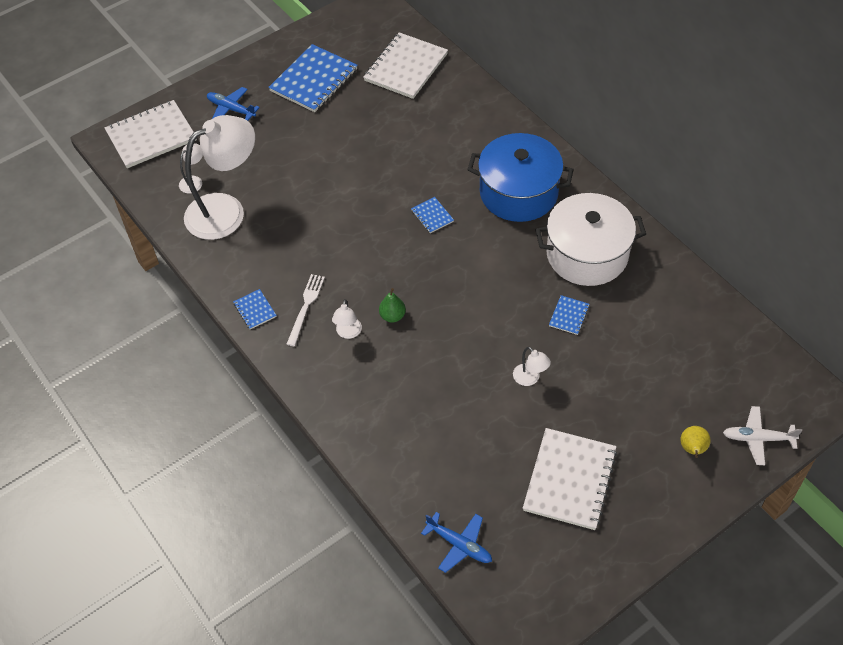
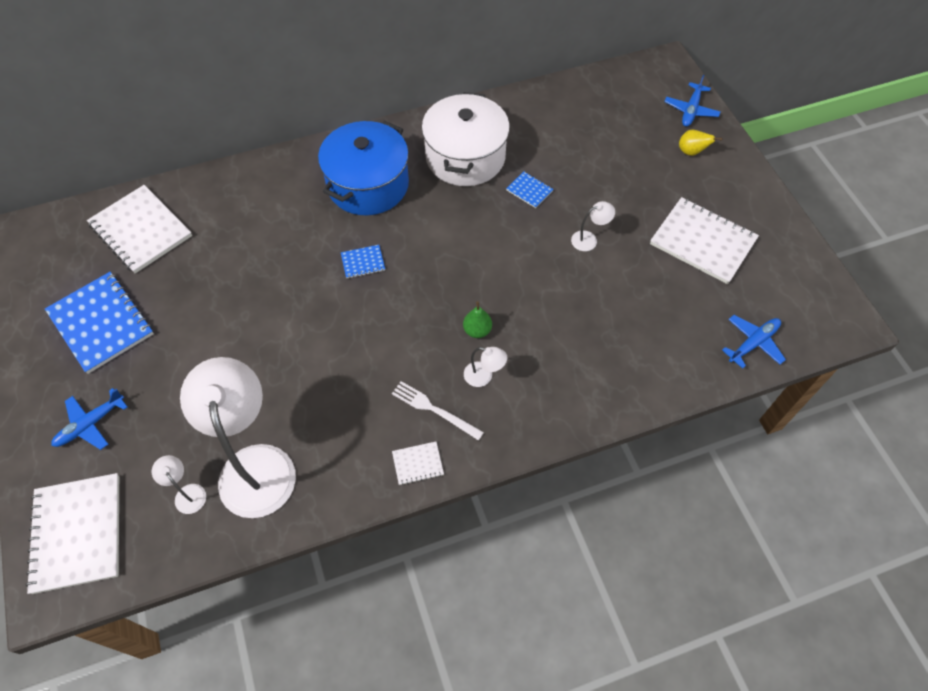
camera: 75 degrees left, 5 degrees up
blue notebook [233,289,277,329] -> white notebook [392,441,444,485]
white plane [723,406,802,465] -> blue plane [664,75,720,127]

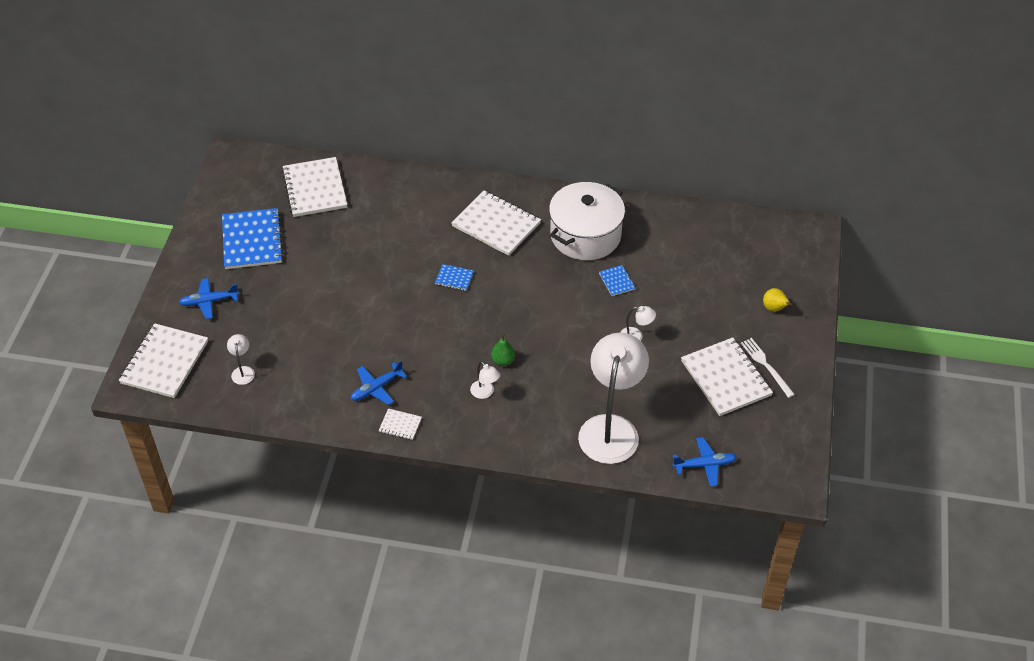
camera: 30 degrees right, 10 degrees down
white lamp [180,357,296,518] -> white lamp moved to [578,333,649,464]
blue pot [318,121,409,215] -> white notebook [451,190,541,256]
white fork [392,381,484,441] -> white fork moved to [741,338,795,398]
blue plane [664,75,720,127] -> blue plane moved to [351,360,407,405]

